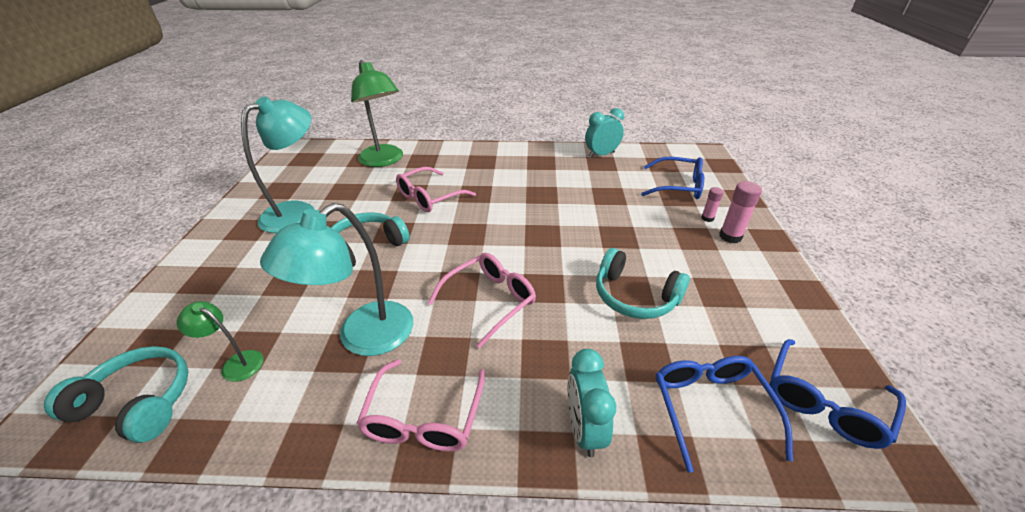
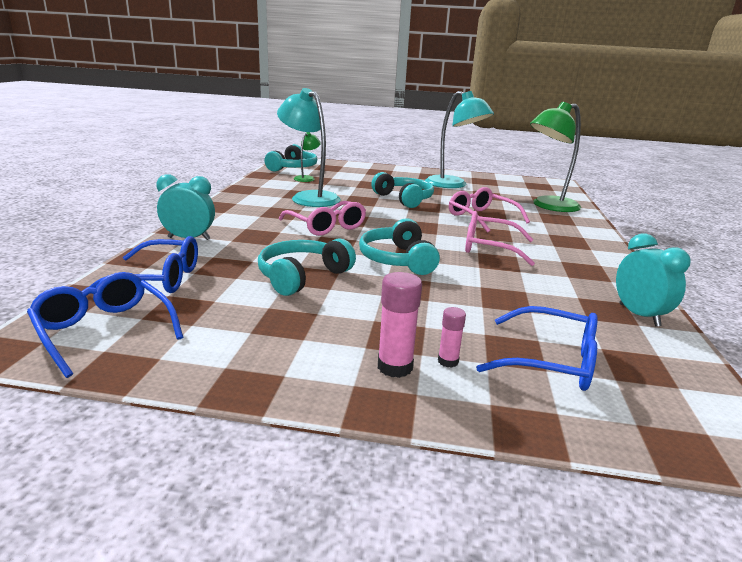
camera: 95 degrees right, 15 degrees down
pink glasses [356,359,485,452] -> pink glasses moved to [465,211,535,266]
blue glasses [641,157,704,199] -> blue glasses turned 90 degrees counterclockwise [476,306,598,391]
none -> turquoise headphones [359,218,440,275]

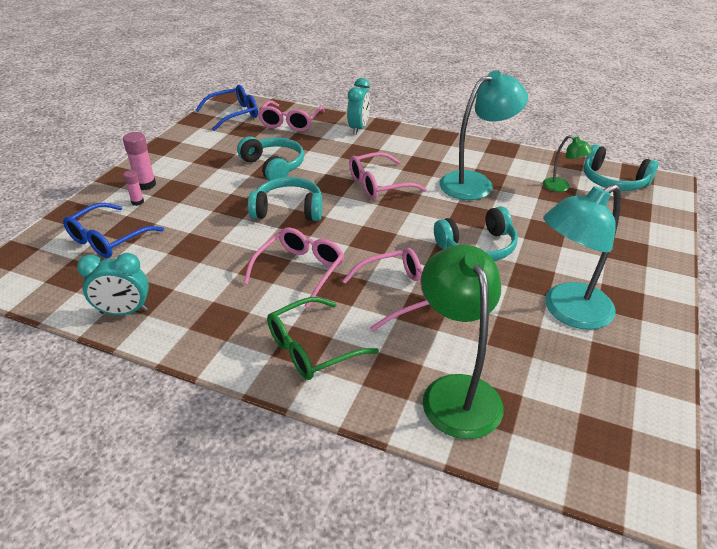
camera: 105 degrees right, 15 degrees up
blue glasses [89,236,198,293] -> pink glasses [258,100,325,131]
none -> green glasses [267,297,379,380]

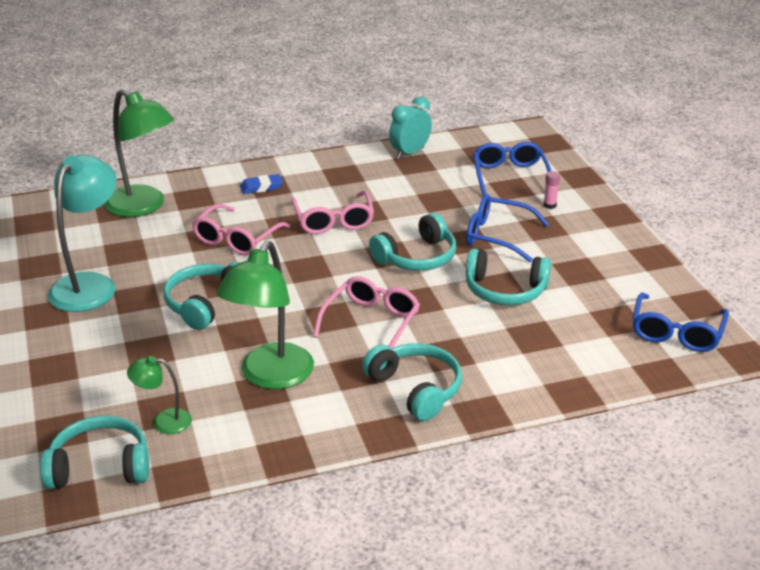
camera: 140 degrees right, 5 degrees down
pink glue stick [123,132,156,190] -> none
pink glasses [258,100,325,131] -> none
green glasses [267,297,379,380] -> blue eraser [240,174,283,194]
turquoise clock [347,78,370,135] -> none
turquoise lamp [439,70,528,200] -> green lamp [216,241,314,389]
none -> turquoise headphones [362,343,462,421]
none -> blue glasses [466,194,549,262]

